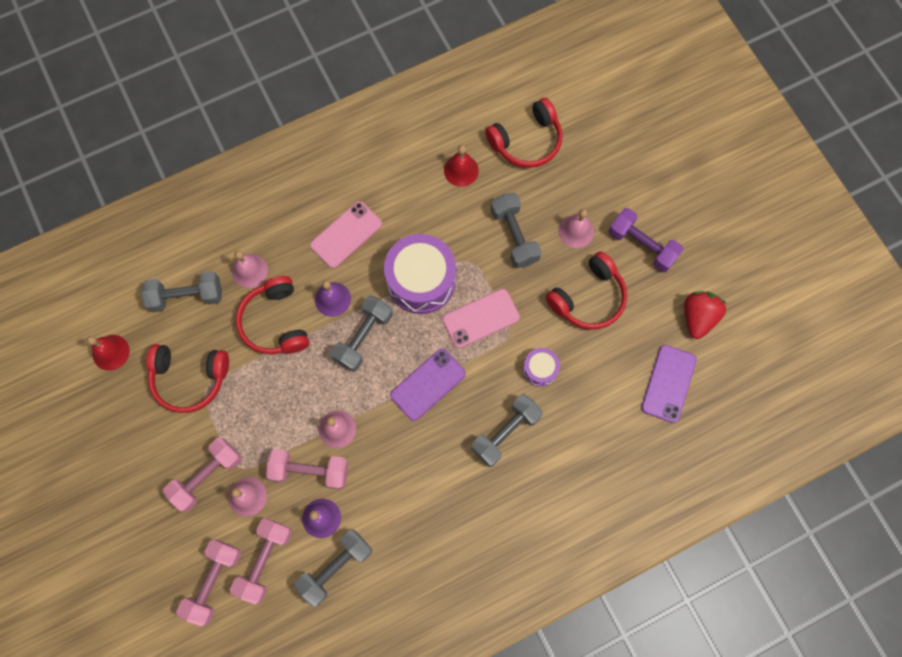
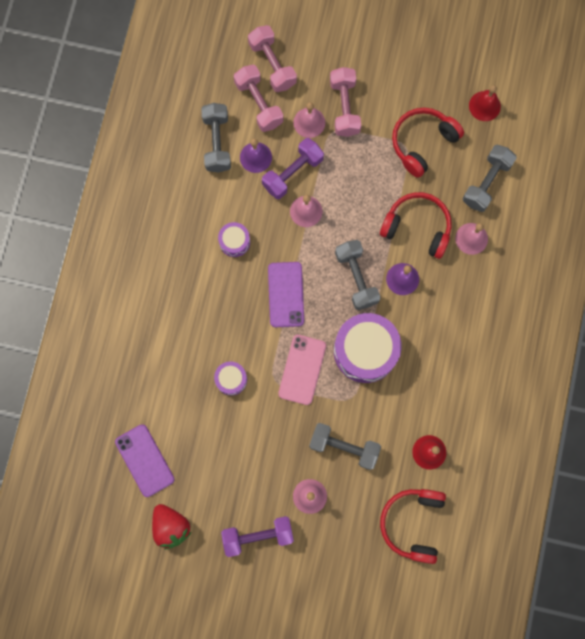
camera: 130 degrees right, 5 degrees up
pink dumbbell [266,449,348,489] -> purple dumbbell [262,138,324,199]
pink phone [310,201,382,268] -> none
grey dumbbell [471,394,543,467] -> none
red headphones [546,252,627,330] -> none
none -> purple drum [218,222,250,257]

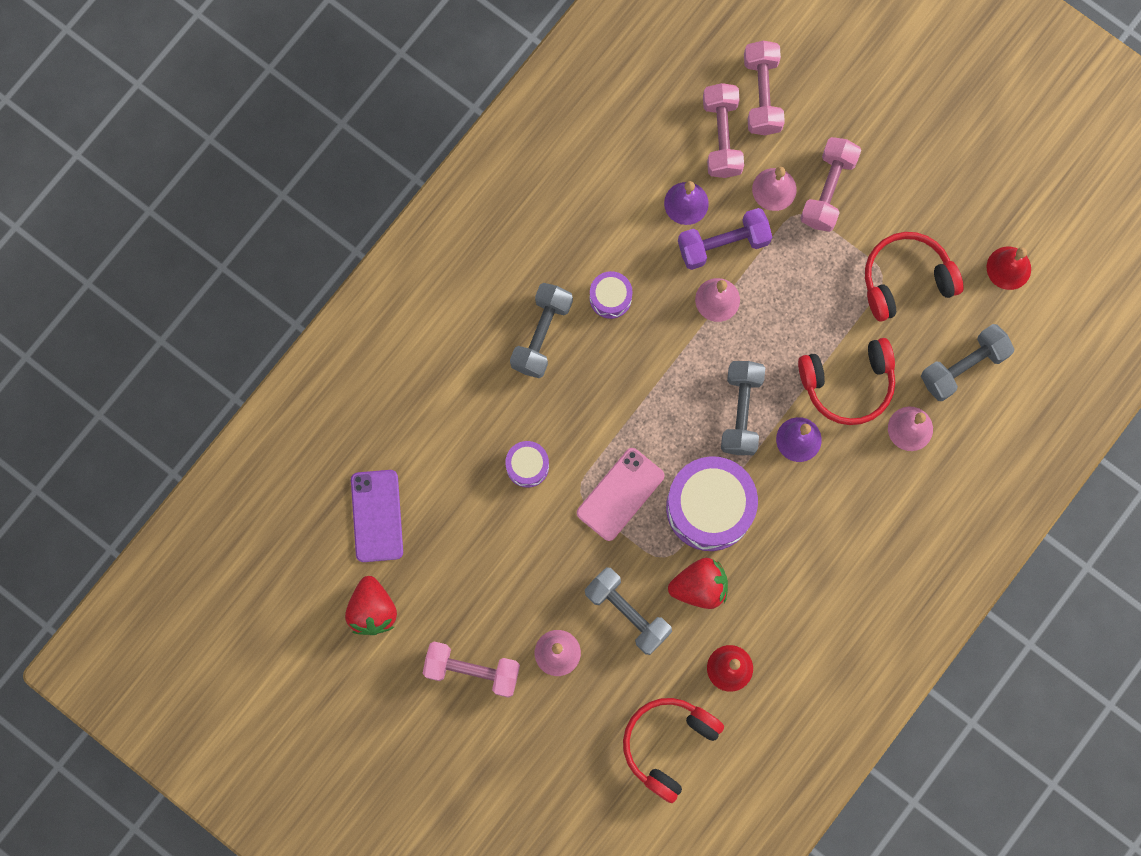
camera: 25 degrees right, 0 degrees up
grey dumbbell [201,103,231,172] -> grey dumbbell moved to [510,283,573,378]
purple dumbbell [221,516,294,557] -> pink dumbbell [422,641,520,698]
purple phone [268,262,304,327] -> none
red headphones [380,192,452,259] -> red headphones turned 120 degrees clockwise [798,338,895,425]
none -> red strawberry [668,558,728,609]

